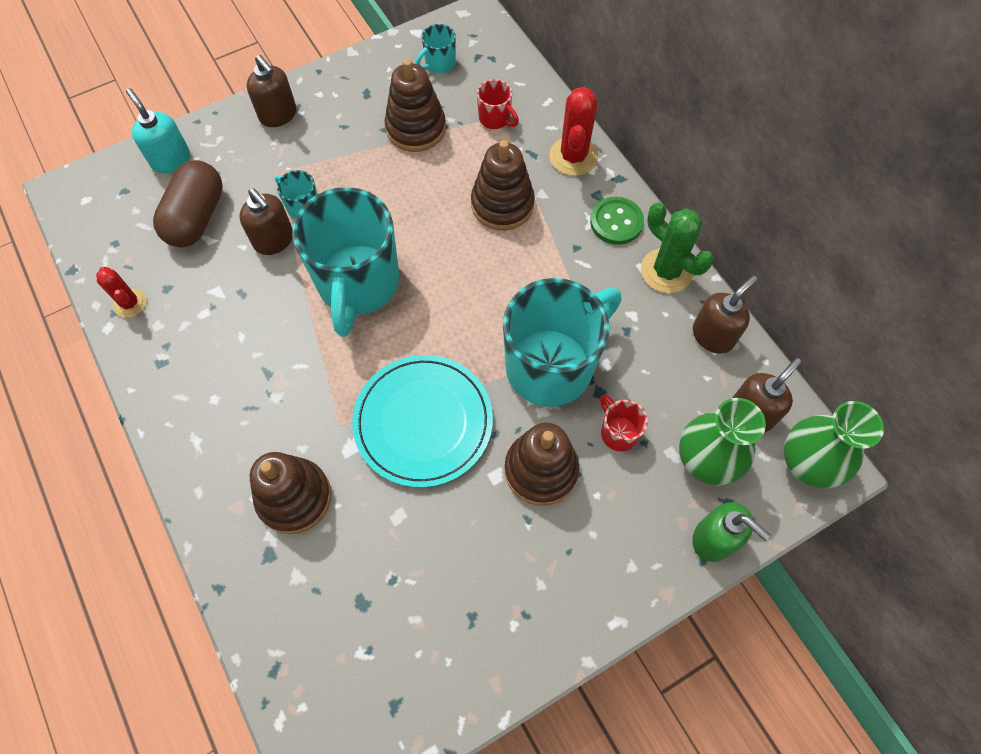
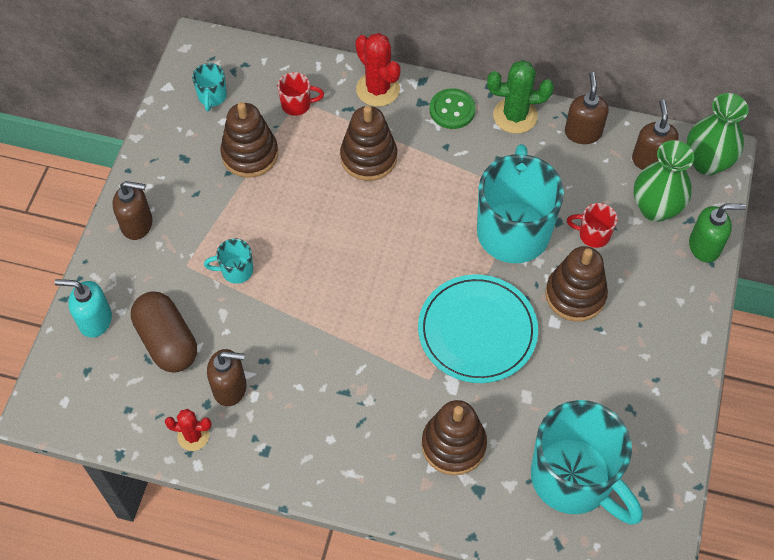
camera: 45 degrees left, 5 degrees down
brown soap dispenser [239,188,293,255] -> brown soap dispenser moved to [207,349,246,406]
turquoise mug [292,187,399,337] -> turquoise mug moved to [531,400,643,525]

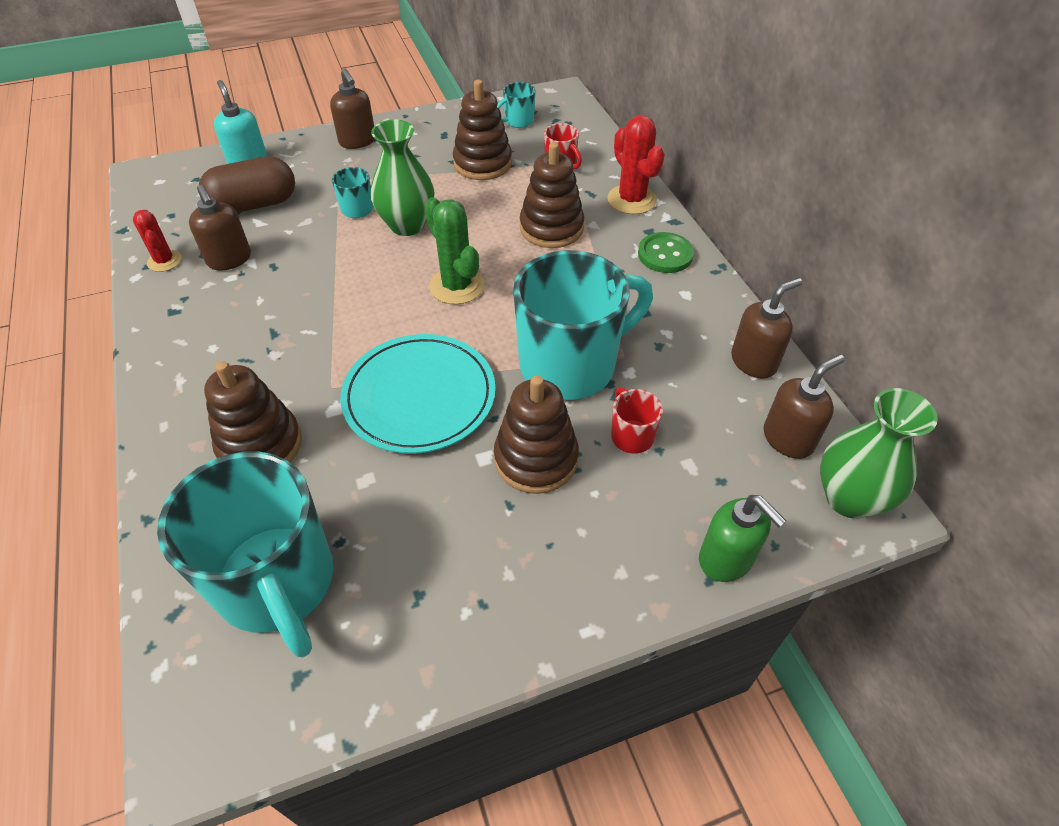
camera: 55 degrees right, 10 degrees down
brown capsule [131,292,197,373] -> brown capsule turned 45 degrees clockwise [199,156,295,213]
red cactus [355,33,401,107] -> red cactus turned 45 degrees counterclockwise [607,115,665,214]
green cactus [487,60,554,134] -> green cactus moved to [425,197,484,304]
turquoise mug [531,400,643,525] -> turquoise mug turned 45 degrees counterclockwise [157,452,333,657]
green vase [634,140,694,222] -> green vase moved to [370,120,434,236]

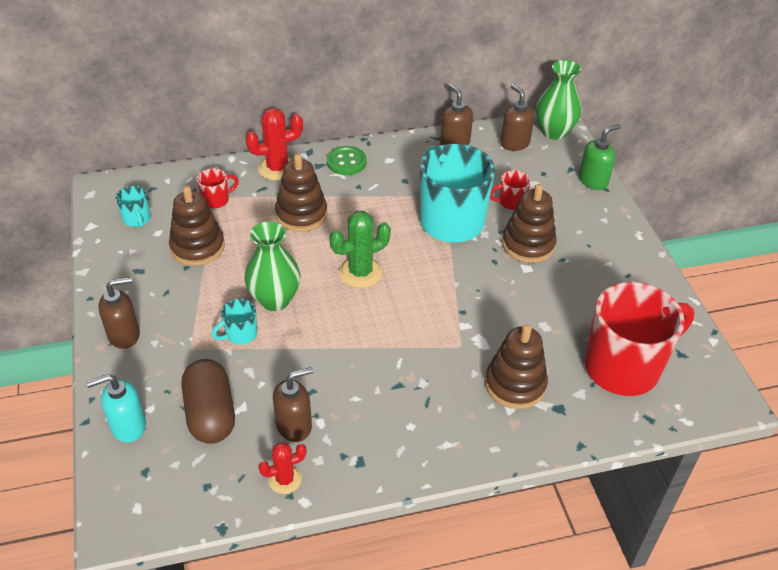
camera: 85 degrees left, 5 degrees down
turquoise mug [157,452,333,657] -> red mug [584,282,694,396]
turquoise plate [340,334,496,454] -> none

